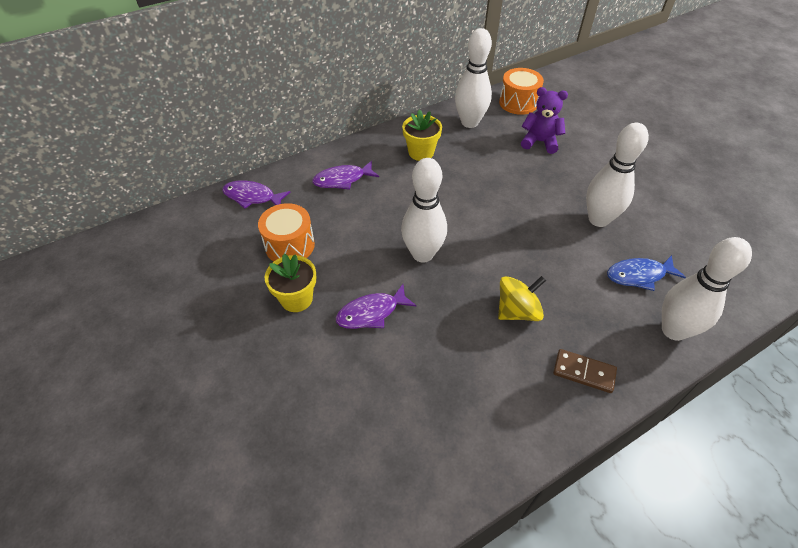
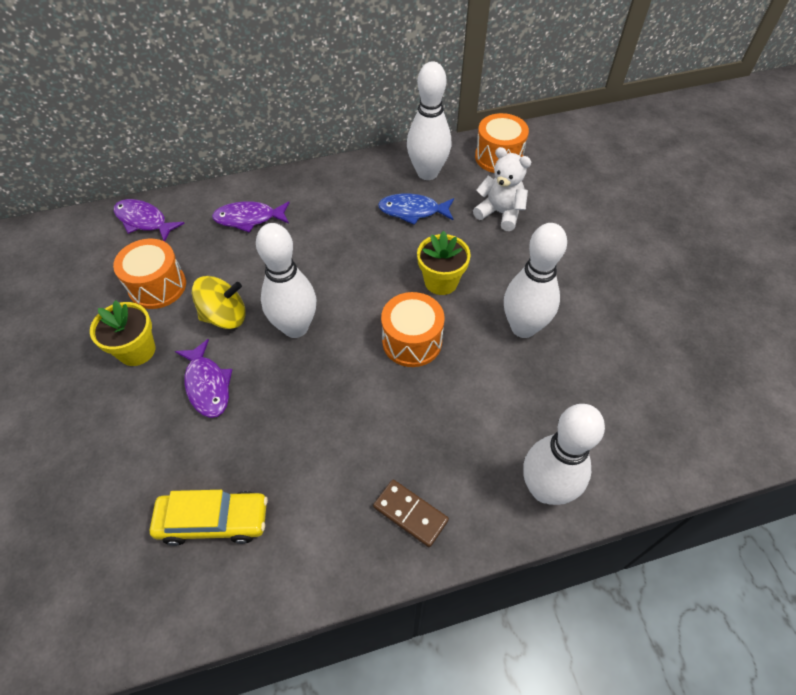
camera: 15 degrees right, 5 degrees up
purple fish [336,284,417,329] -> purple fish turned 105 degrees counterclockwise [175,339,232,418]
yellow flower pot [402,109,442,161] -> yellow flower pot moved to [417,231,471,295]
yellow spinning top [498,276,546,321] -> yellow spinning top moved to [192,276,245,329]
purple teddy bear [521,87,568,154] -> white teddy bear [473,147,531,231]
blue fish [607,255,686,291] -> blue fish moved to [378,194,454,225]
none -> yellow car [150,490,268,546]
none -> orange drum [381,292,444,367]

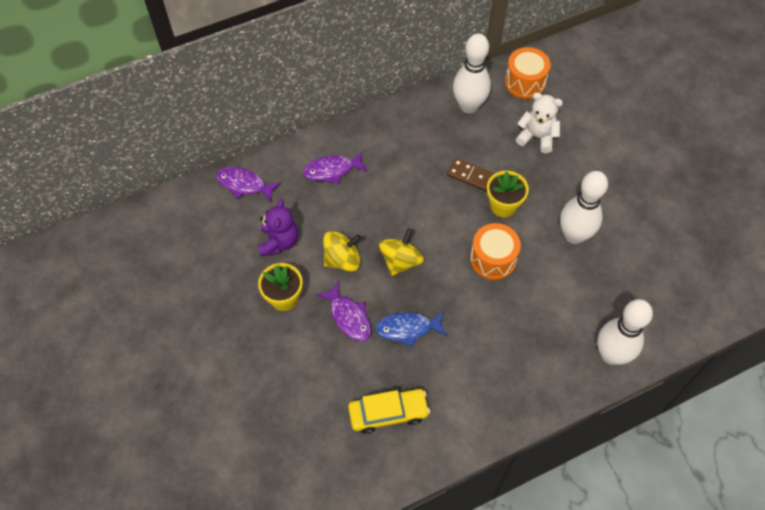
camera: 10 degrees left, 5 degrees up
orange drum [113,239,186,309] -> purple teddy bear [258,199,298,257]
white bowling pin [256,223,316,338] -> yellow spinning top [379,228,424,276]
brown domino [373,480,449,547] -> brown domino moved to [447,158,494,191]
blue fish [378,194,454,225] -> blue fish moved to [375,311,447,347]

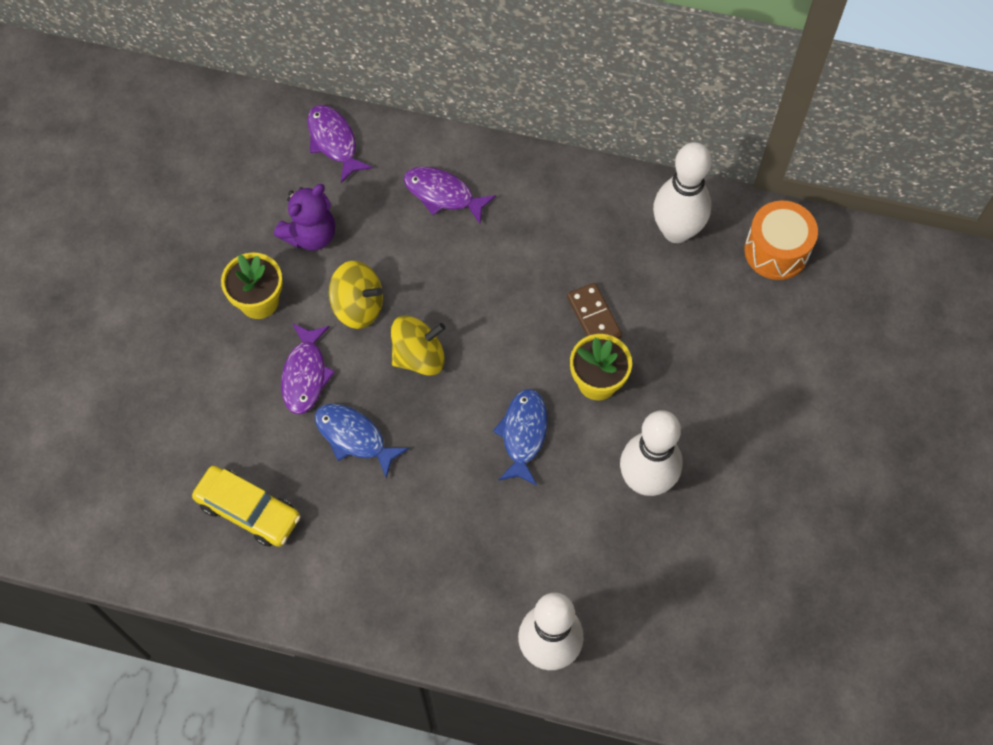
camera: 40 degrees right, 5 degrees up
orange drum [470,223,521,280] -> blue fish [493,389,548,486]
white teddy bear [516,93,563,153] -> none

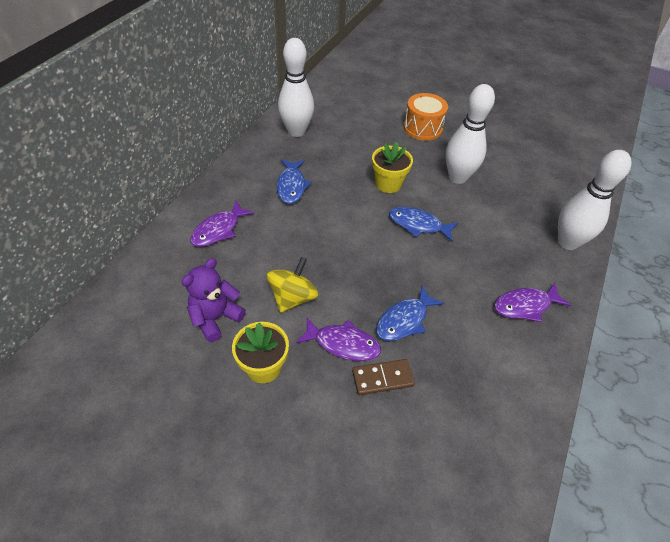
camera: 80 degrees left, 15 degrees down
yellow car [192,466,301,547] -> none
purple teddy bear [274,184,335,251] -> purple teddy bear turned 105 degrees counterclockwise [181,258,246,342]
purple fish [307,105,373,183] -> purple fish moved to [494,283,571,322]
yellow spinning top [391,316,445,376] -> none
brown domino [567,283,622,339] -> brown domino moved to [352,359,415,395]
orange drum [744,200,818,280] -> orange drum moved to [404,93,448,141]
none -> blue fish [277,159,312,204]

